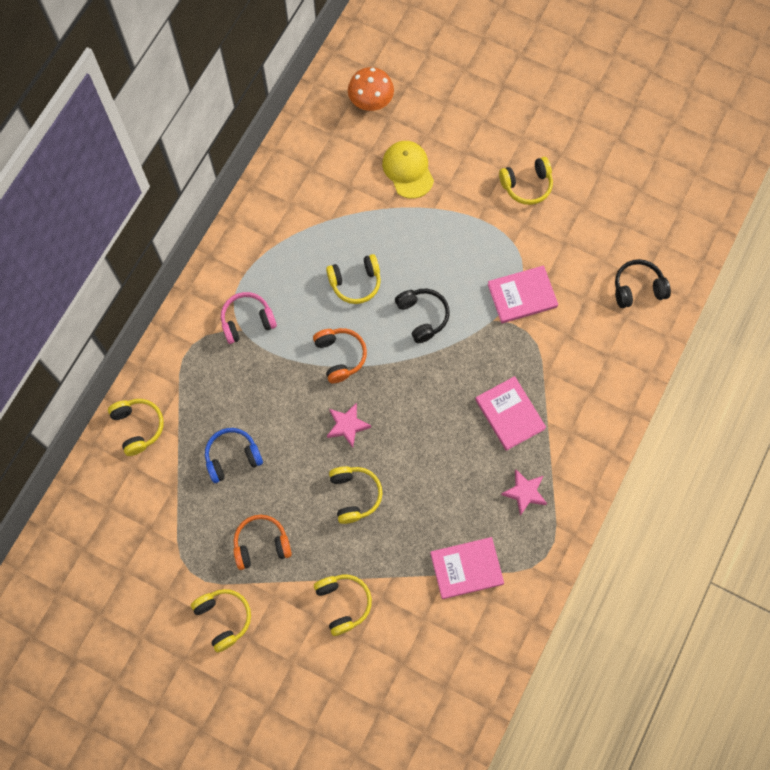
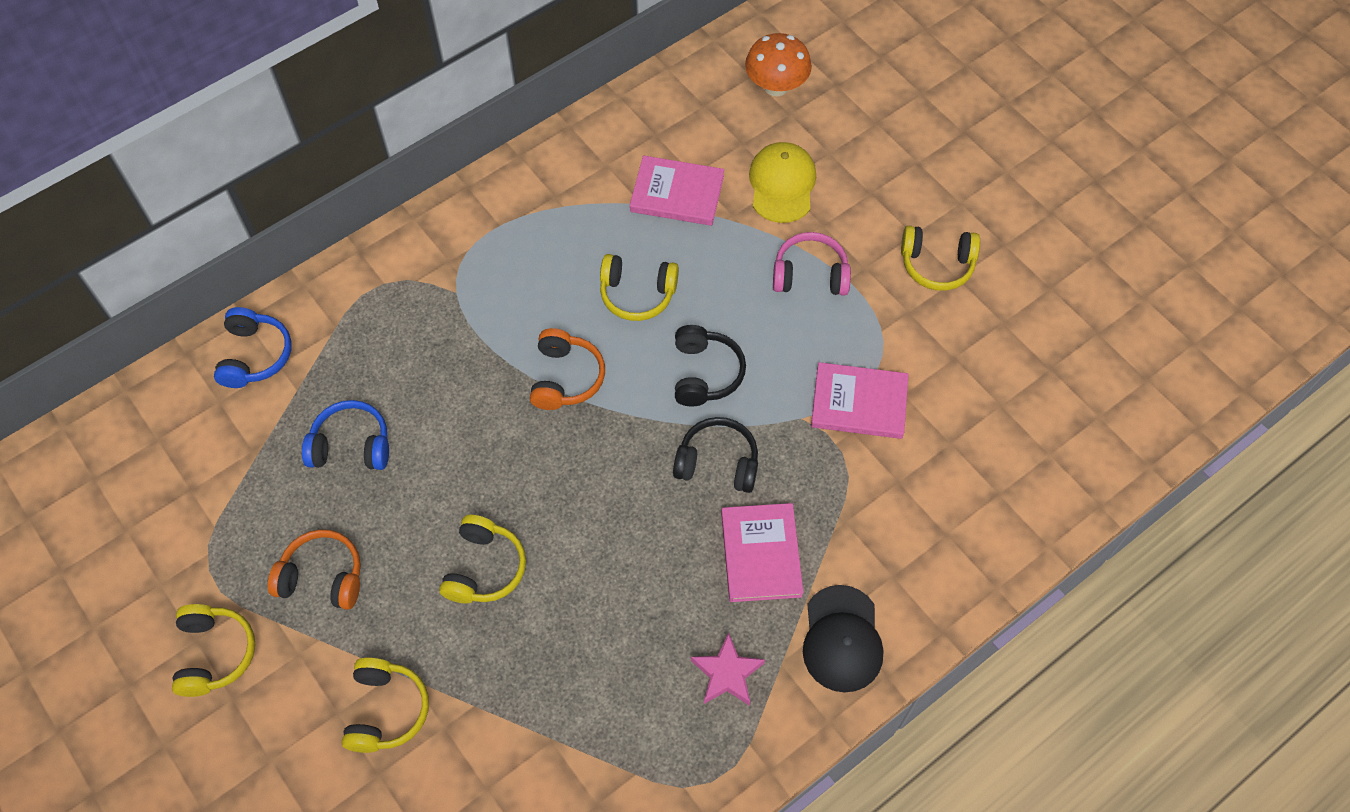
camera: 25 degrees right, 10 degrees down
yellow headphones [108,399,164,456] -> blue headphones [214,307,292,388]
pink headphones [221,292,277,344] -> pink headphones moved to [773,232,851,296]
pink star [327,402,371,448] -> none
pink book [430,537,504,599] -> pink book moved to [630,155,724,226]
black headphones [615,259,671,308] -> black headphones moved to [673,417,758,493]
none -> black cap [803,585,883,692]

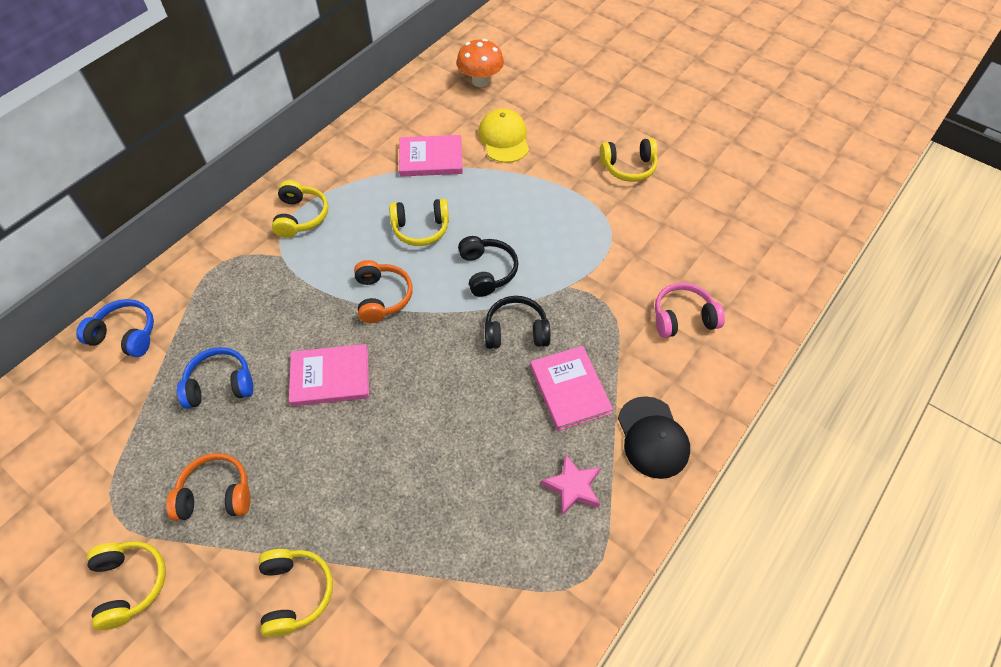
camera: 15 degrees left, 5 degrees down
blue headphones [214,307,292,388] -> blue headphones turned 60 degrees counterclockwise [76,299,154,357]
yellow headphones [439,515,526,603] -> yellow headphones moved to [272,180,328,238]
pink headphones [773,232,851,296] -> pink headphones moved to [655,283,725,338]
pink book [811,362,909,439] -> pink book moved to [289,344,369,406]

